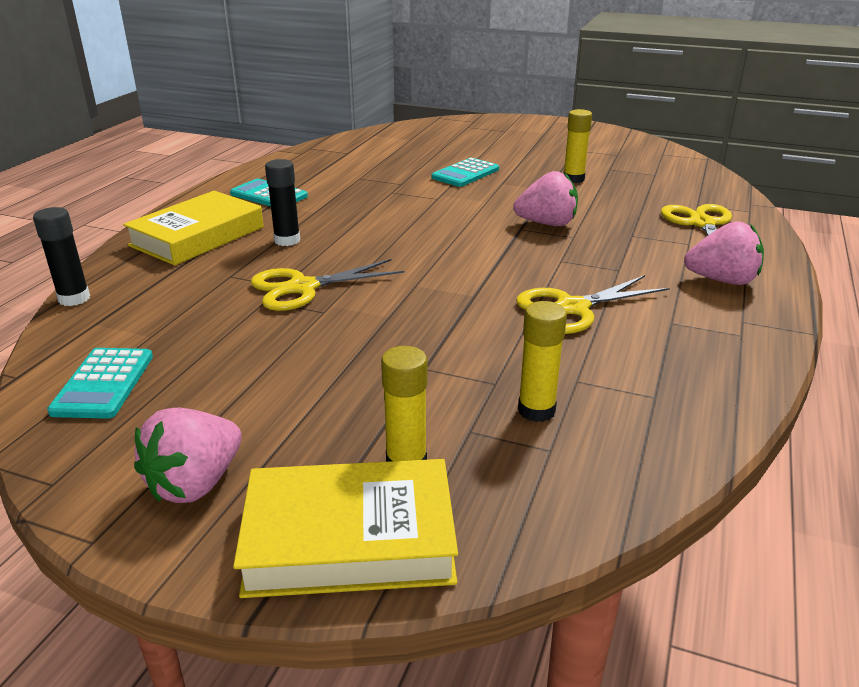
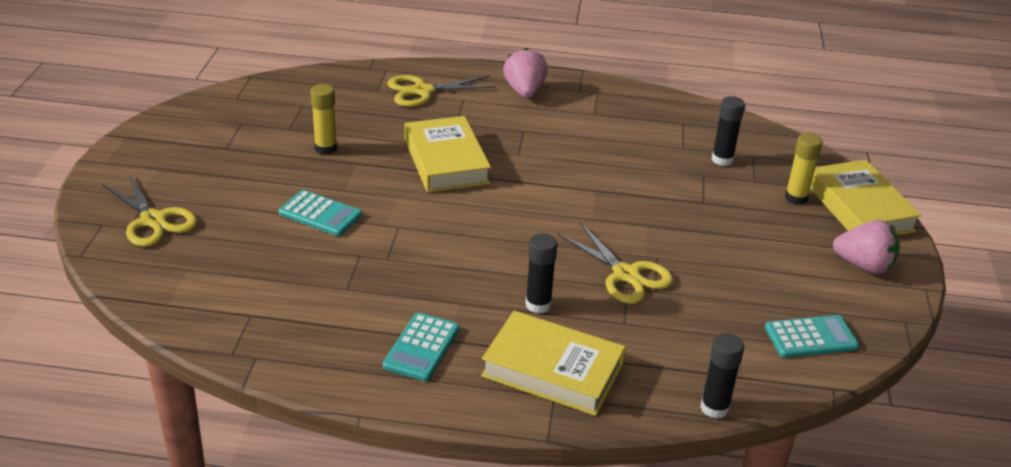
camera: 105 degrees left, 5 degrees up
pink strawberry [514,171,578,226] -> yellow book [404,116,491,192]
yellow scissors [516,275,670,334] -> yellow scissors moved to [102,172,197,247]
yellow glue stick [518,301,567,422] -> black glue stick [712,96,745,166]

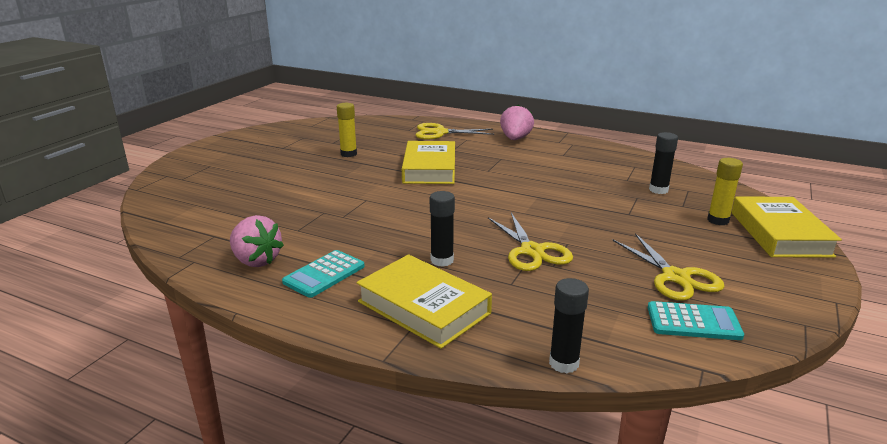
camera: 20 degrees right, 10 degrees down
yellow scissors [102,172,197,247] -> yellow scissors moved to [612,233,725,301]
turquoise calculator [279,190,362,236] -> none
pink strawberry [833,220,900,274] -> pink strawberry moved to [230,215,284,267]

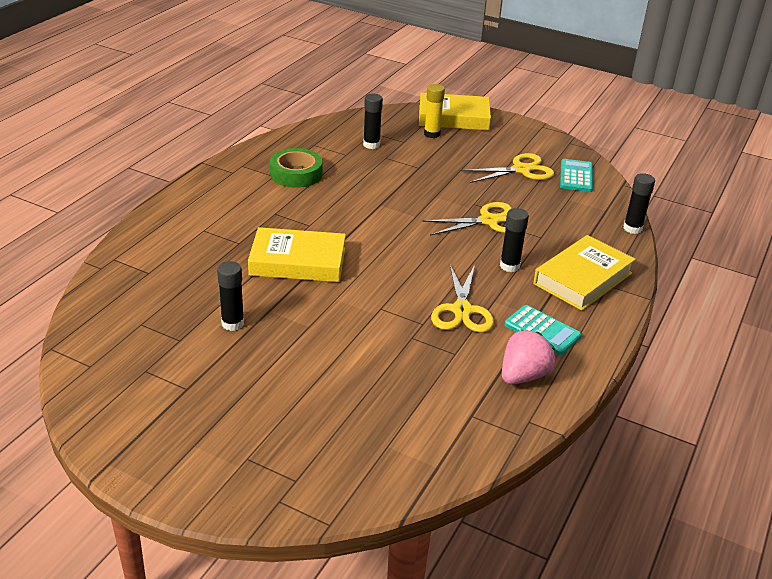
camera: 90 degrees left, 10 degrees up
yellow glue stick [337,103,357,157] -> black glue stick [217,261,244,331]
yellow scissors [415,123,494,139] -> yellow scissors moved to [431,265,494,333]
pink strawberry [500,105,534,140] -> none
none -> green tape [270,148,323,188]

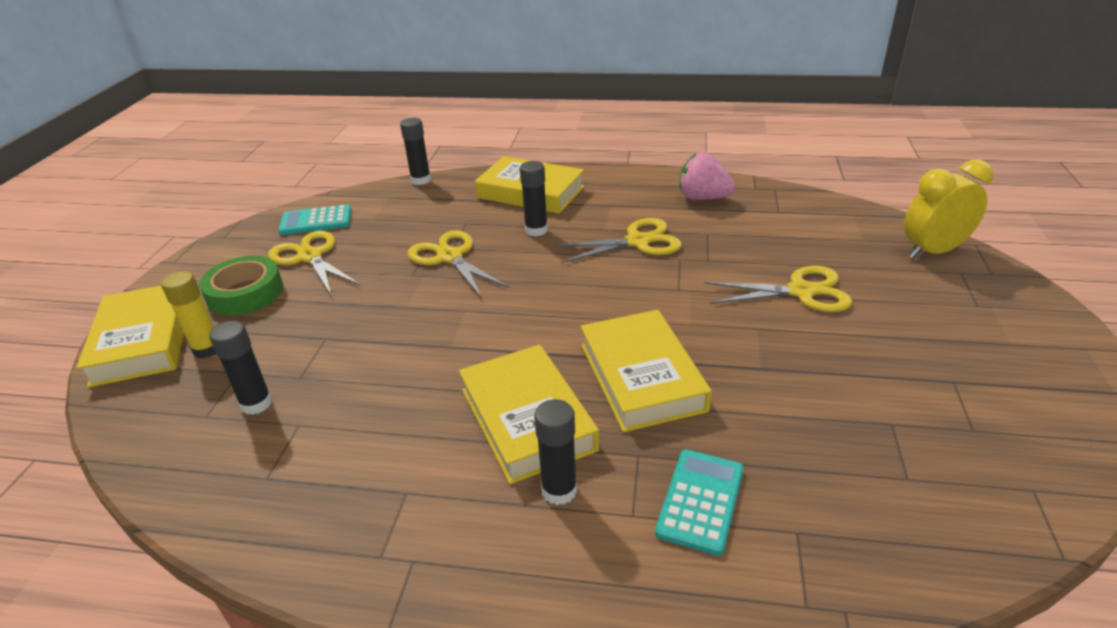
camera: 105 degrees left, 0 degrees up
black glue stick [217,261,244,331] -> black glue stick moved to [534,399,577,505]
green tape [270,148,323,188] -> green tape moved to [199,256,283,316]
turquoise calculator [504,305,582,355] -> turquoise calculator moved to [655,450,744,556]
none -> yellow book [459,345,599,484]
none -> yellow scissors [704,266,852,312]
none -> yellow clock [904,159,993,259]

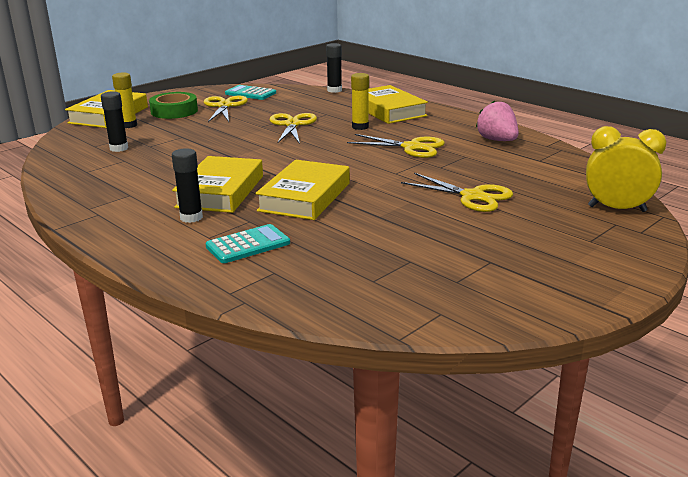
camera: 35 degrees right, 10 degrees down
black glue stick [520,161,548,236] -> yellow glue stick [351,73,369,130]

